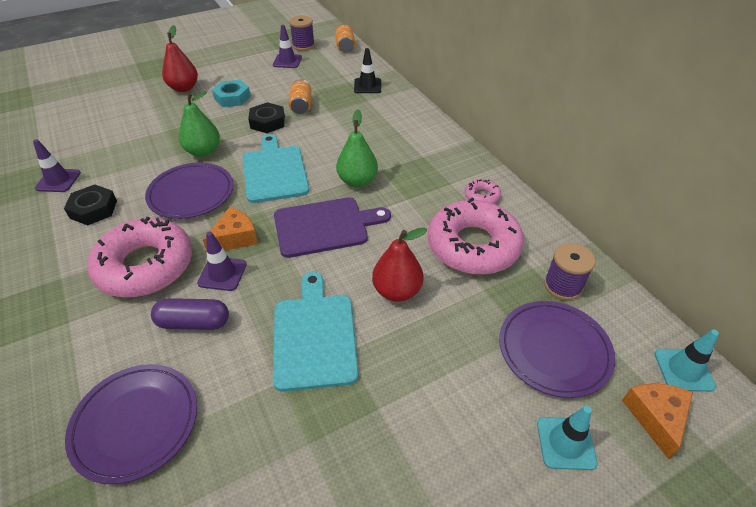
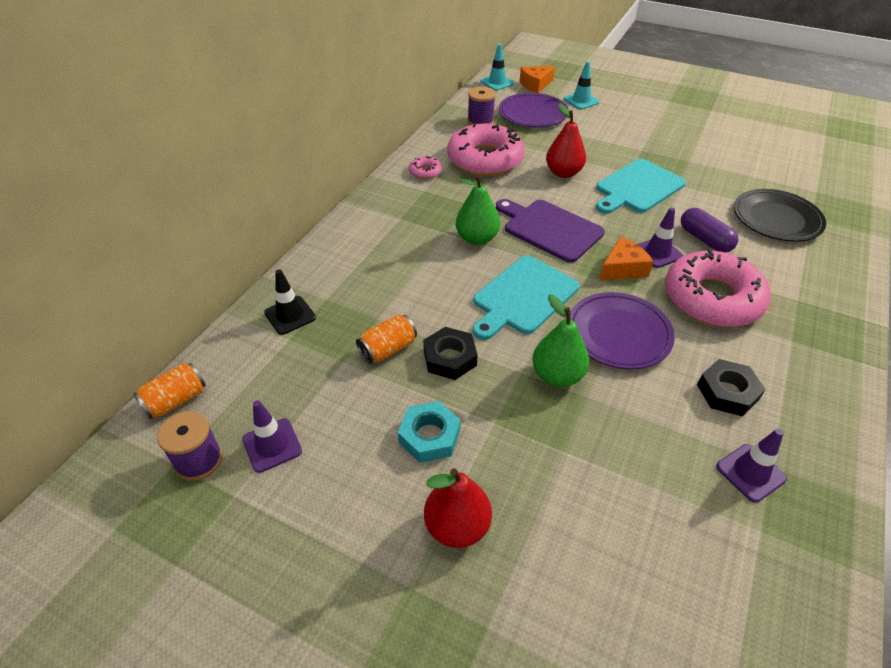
camera: 125 degrees left, 0 degrees up
purple plate [65,364,197,484] -> black plate [734,189,826,242]
orange cheese [203,207,258,251] -> orange cheese turned 135 degrees clockwise [599,237,654,281]

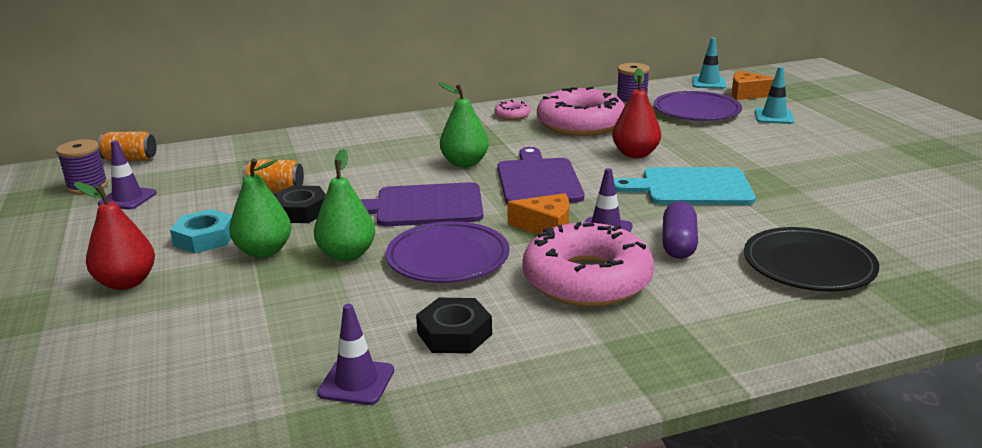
camera: 45 degrees right, 20 degrees down
black traffic cone [264,269,316,335] -> none
turquoise cutting board [473,256,580,340] -> purple cutting board [360,182,483,226]
none -> green pear [229,159,291,258]

